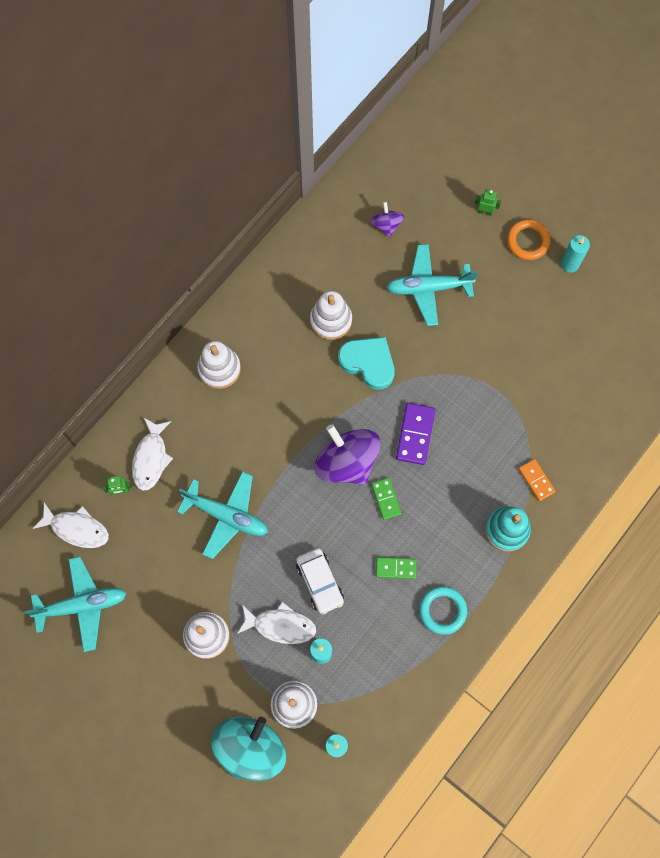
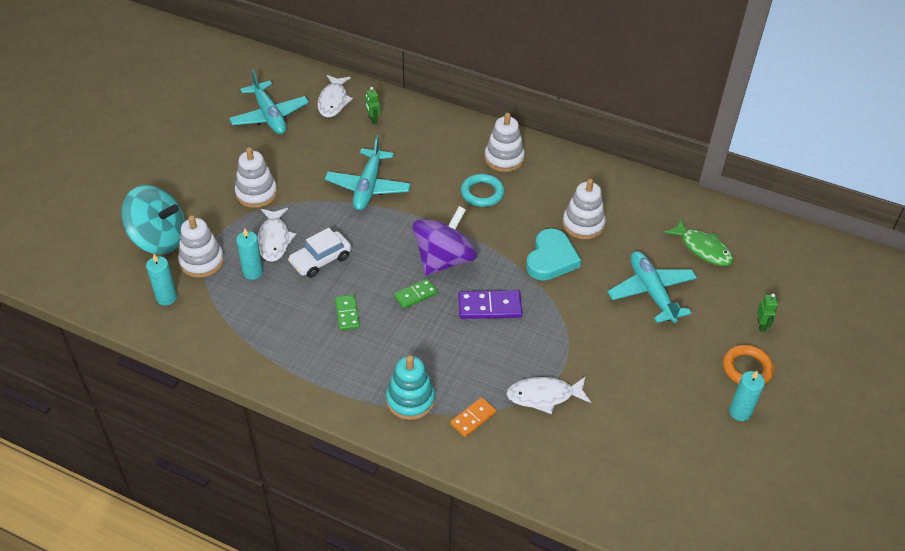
camera: 75 degrees right, 25 degrees down
white fish [132,417,173,491] -> white fish moved to [507,376,591,414]
purple spinning top [370,202,404,237] -> green fish [664,219,734,266]
turquoise ring [419,586,467,635] -> turquoise ring moved to [461,174,504,207]

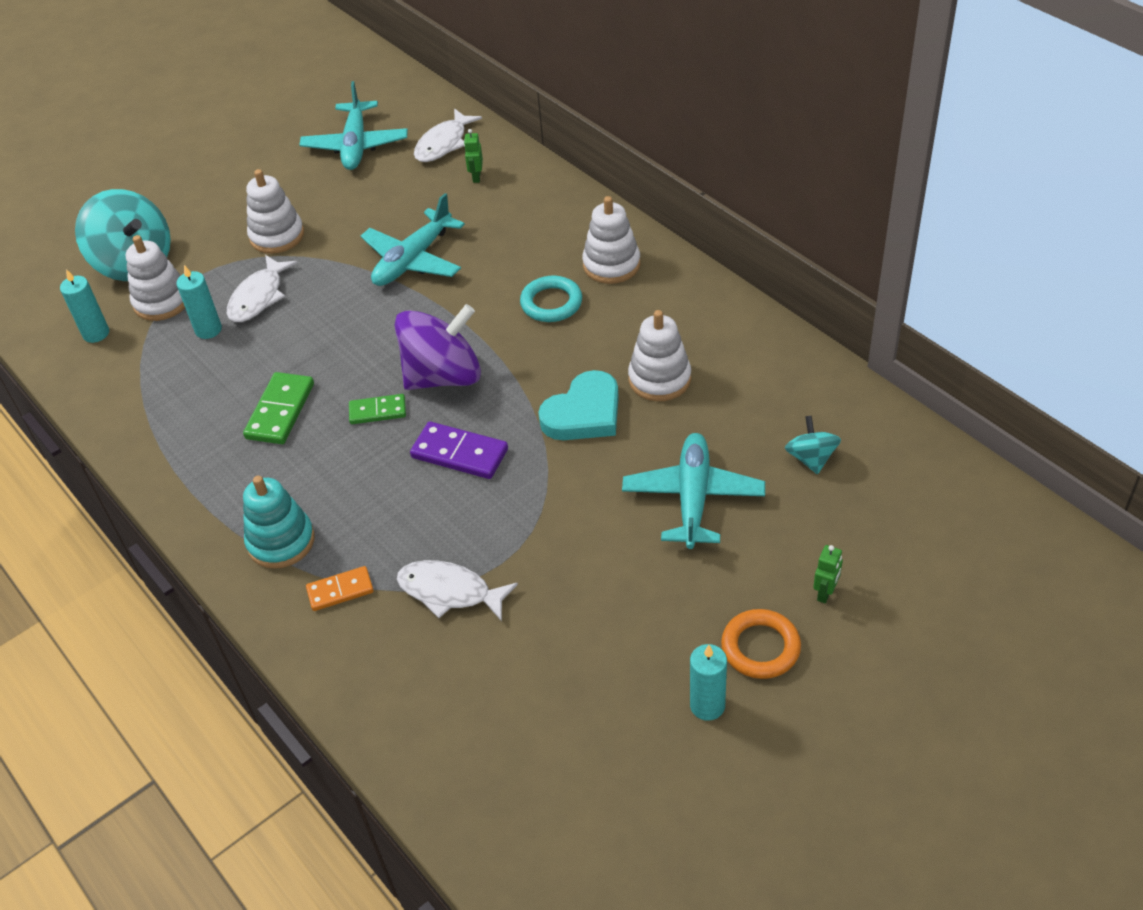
camera: 30 degrees right, 0 degrees up
white car [288,228,351,278] -> none
green domino [335,295,360,331] -> green domino [243,372,314,444], size x1.54
green fish [664,219,734,266] -> turquoise spinning top [785,415,841,474]

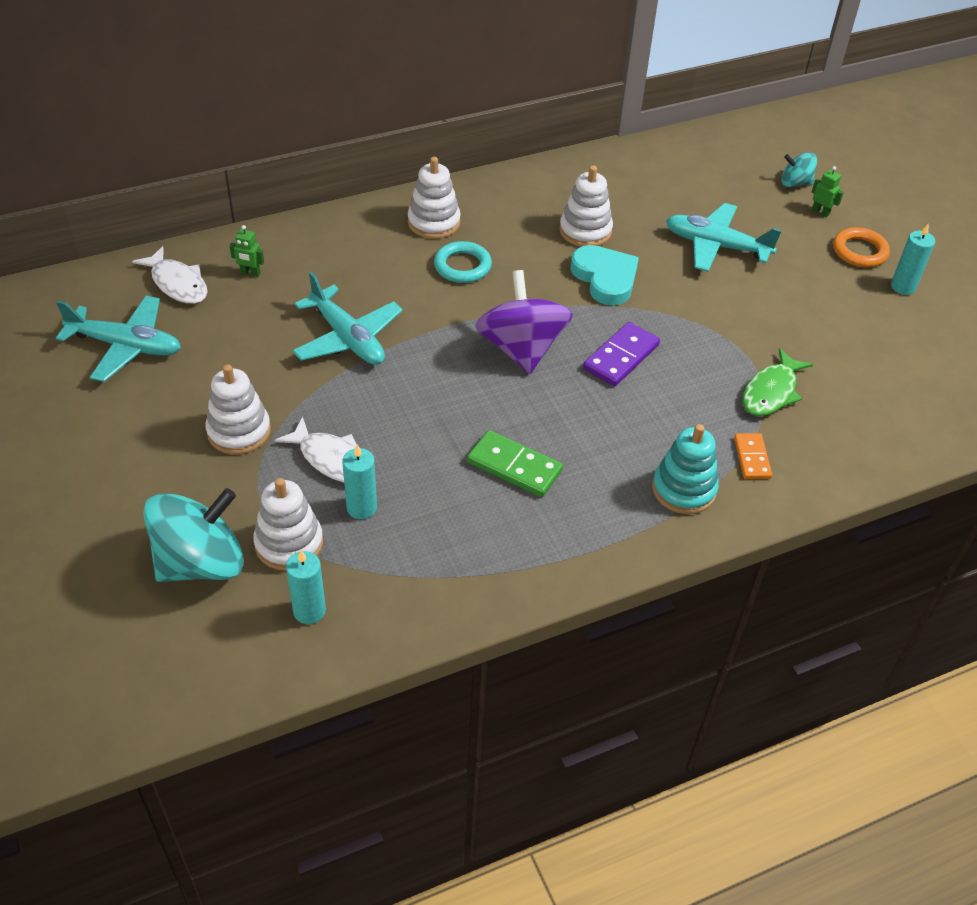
camera: 80 degrees left, 0 degrees up
green domino [349,394,406,424] -> none
white fish [397,560,518,621] -> green fish [742,348,813,416]
turquoise spinning top [785,415,841,474] -> turquoise spinning top moved to [781,152,817,187]

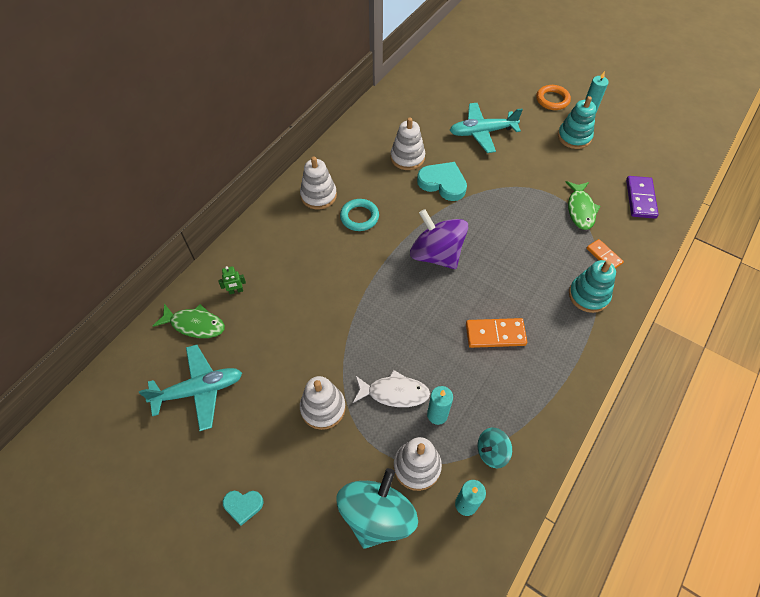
camera: 30 degrees left, 10 degrees up
white fish [132,246,208,304] -> green fish [153,304,225,338]
turquoise plane [292,272,403,365] -> none
green domino [467,430,563,497] -> orange domino [466,318,527,348]
purple domino [583,322,660,386] -> purple domino moved to [626,176,659,219]
turquoise spinning top [781,152,817,187] -> turquoise spinning top moved to [478,428,512,468]
green robot [811,166,844,217] -> none
none -> turquoise heart [223,491,264,526]
none -> turquoise stacking toy [558,96,596,149]

